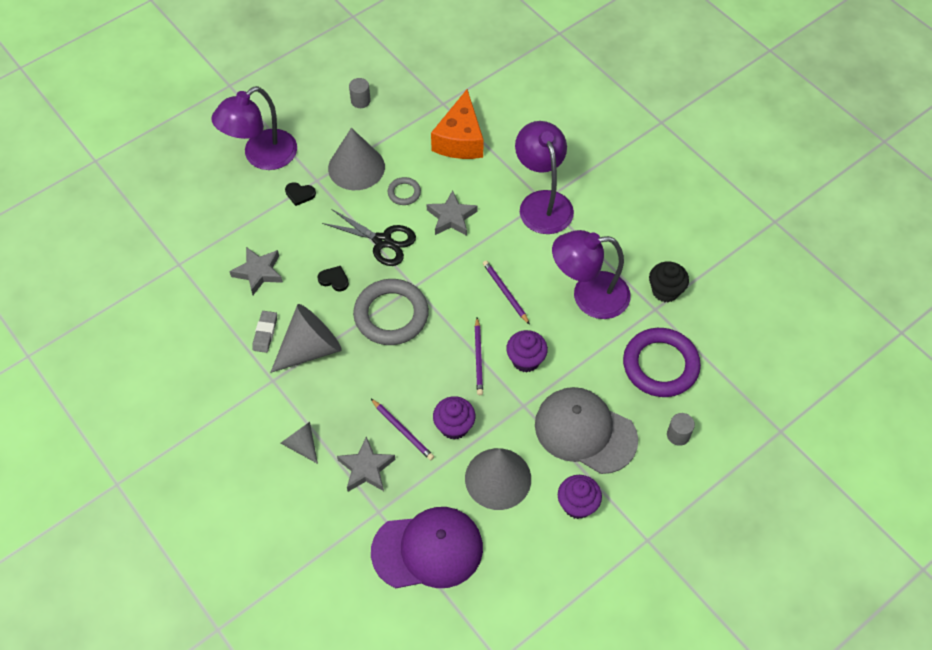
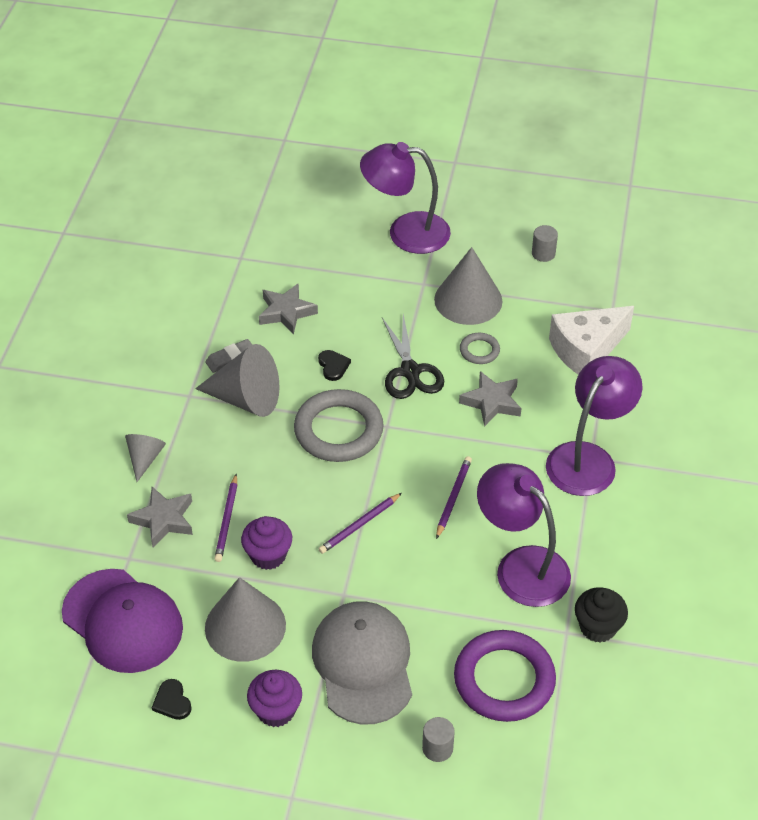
camera: 50 degrees right, 10 degrees down
black heart [285,182,316,206] -> black heart moved to [152,679,192,720]
orange cheese [431,89,484,159] -> white cheese [549,306,634,375]
purple cupcake [506,330,548,372] -> none

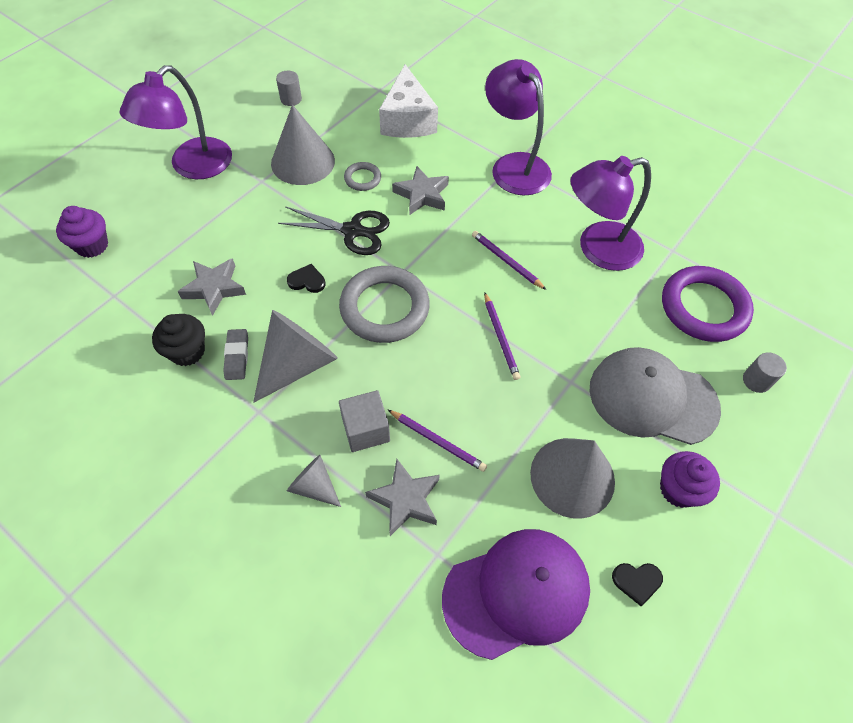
camera: 65 degrees left, 10 degrees up
purple cupcake [241,516,292,570] -> purple cupcake moved to [56,206,108,258]
black cupcake [575,587,628,643] -> black cupcake moved to [152,314,205,366]
none -> grey cube [339,390,390,452]

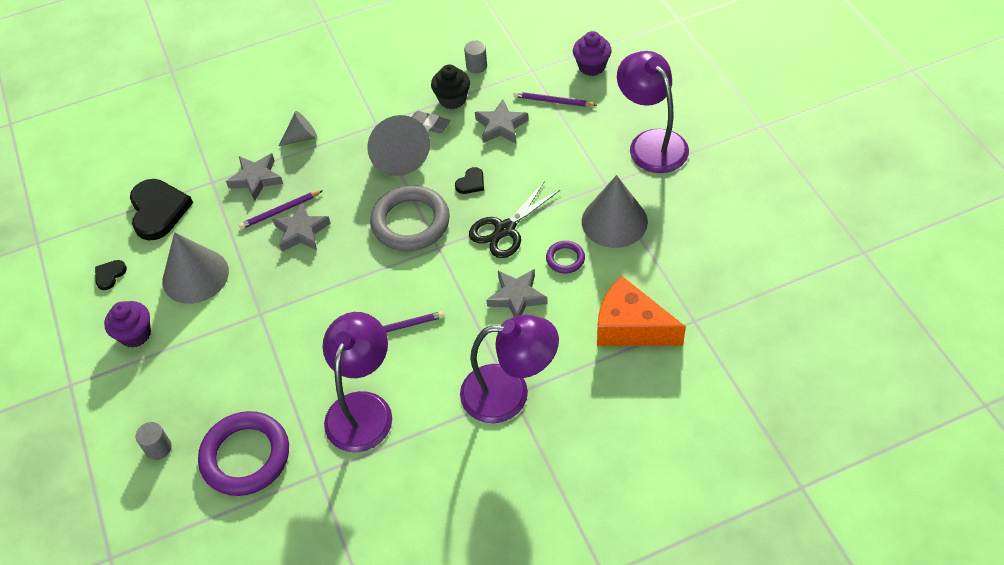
camera: 125 degrees right, 5 degrees down
grey cylinder [276,71,302,106] -> grey cylinder moved to [464,41,487,74]
grey cube [339,390,390,452] -> none
grey ring [344,162,381,191] -> purple ring [546,241,585,273]
white cheese [379,64,438,138] -> orange cheese [597,276,686,346]
purple cap [442,529,590,660] -> black heart [130,179,193,240]
purple pencil [484,292,520,380] -> purple pencil moved to [513,91,597,107]
grey cap [589,347,721,445] -> none
none -> grey star [272,202,331,252]

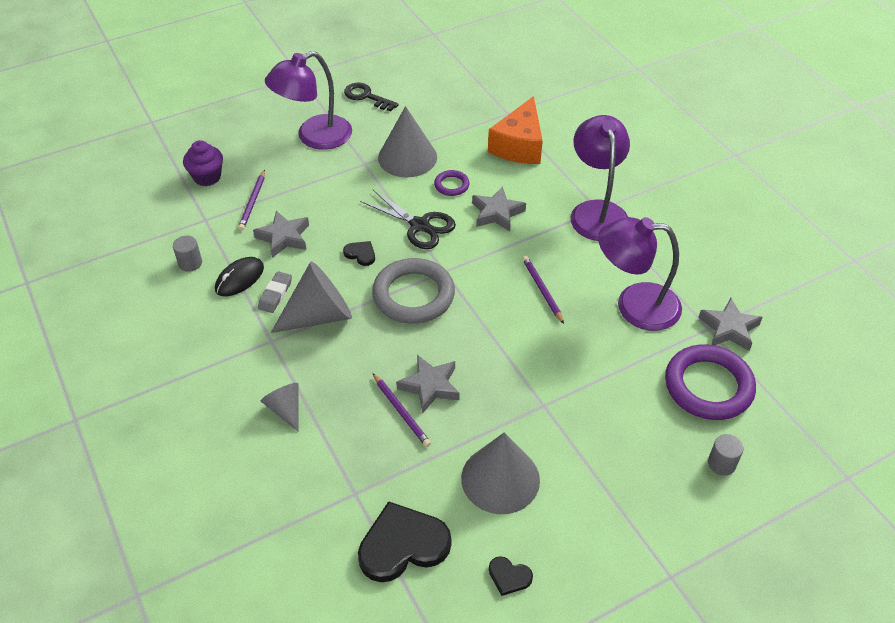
camera: 100 degrees left, 5 degrees down
purple cupcake [104,301,151,348] -> none
grey star [226,153,283,201] -> grey star moved to [698,298,763,351]
black cupcake [431,65,470,109] -> black mouse [215,257,264,296]
none -> black key [344,82,399,111]

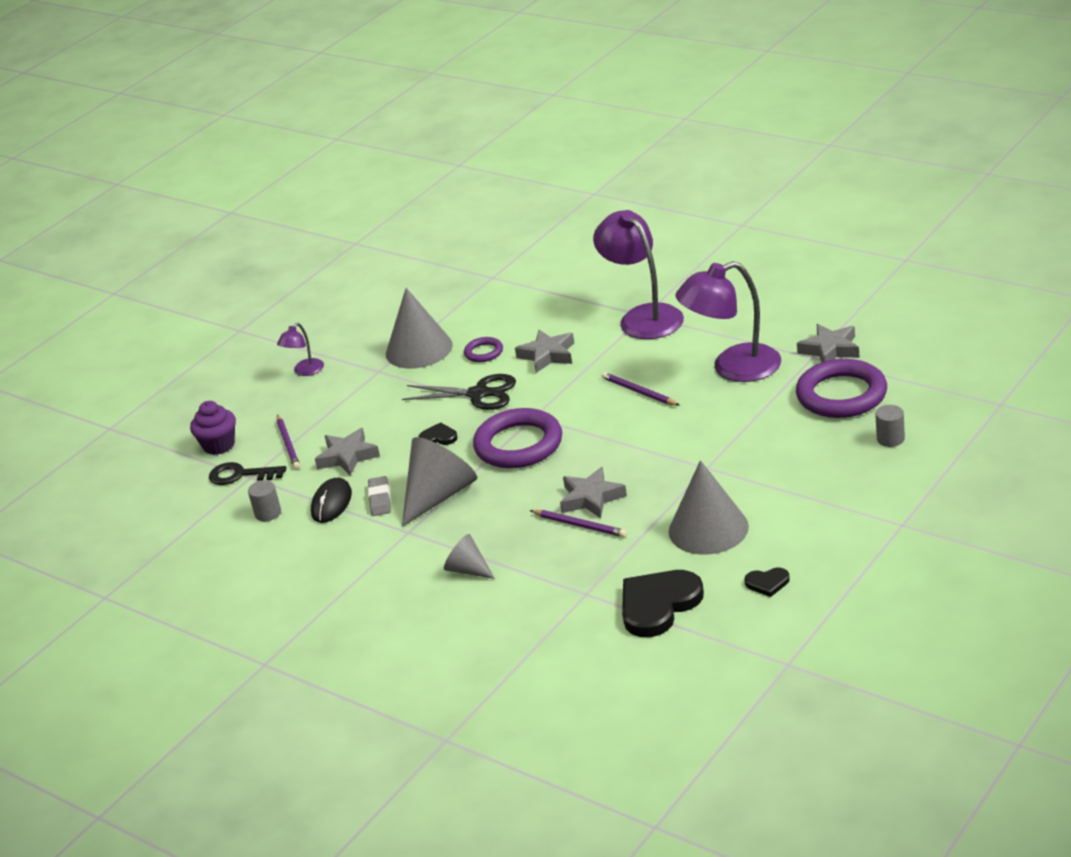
camera: 20 degrees left, 15 degrees down
purple lamp [265,51,352,150] -> purple lamp [277,323,324,376], size x0.48
black key [344,82,399,111] -> black key moved to [209,462,286,485]
grey ring [372,258,455,324] -> purple ring [473,408,562,468]
orange cheese [488,96,543,164] -> none

